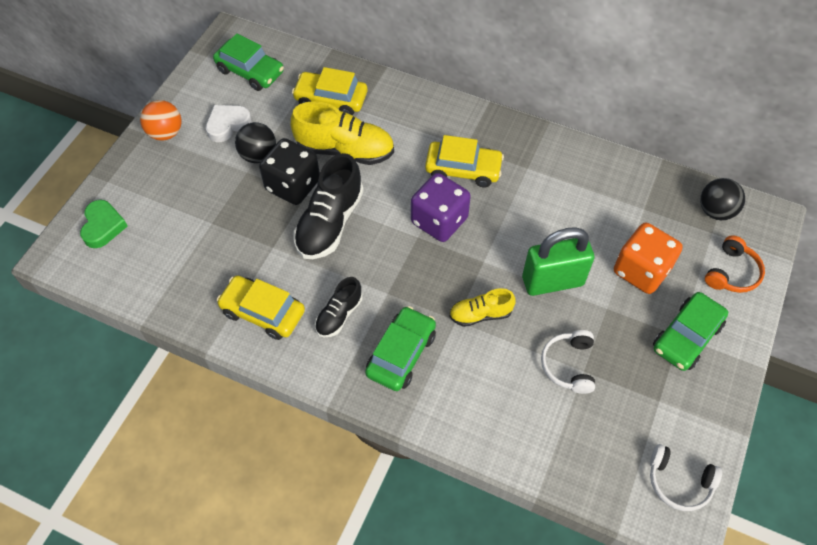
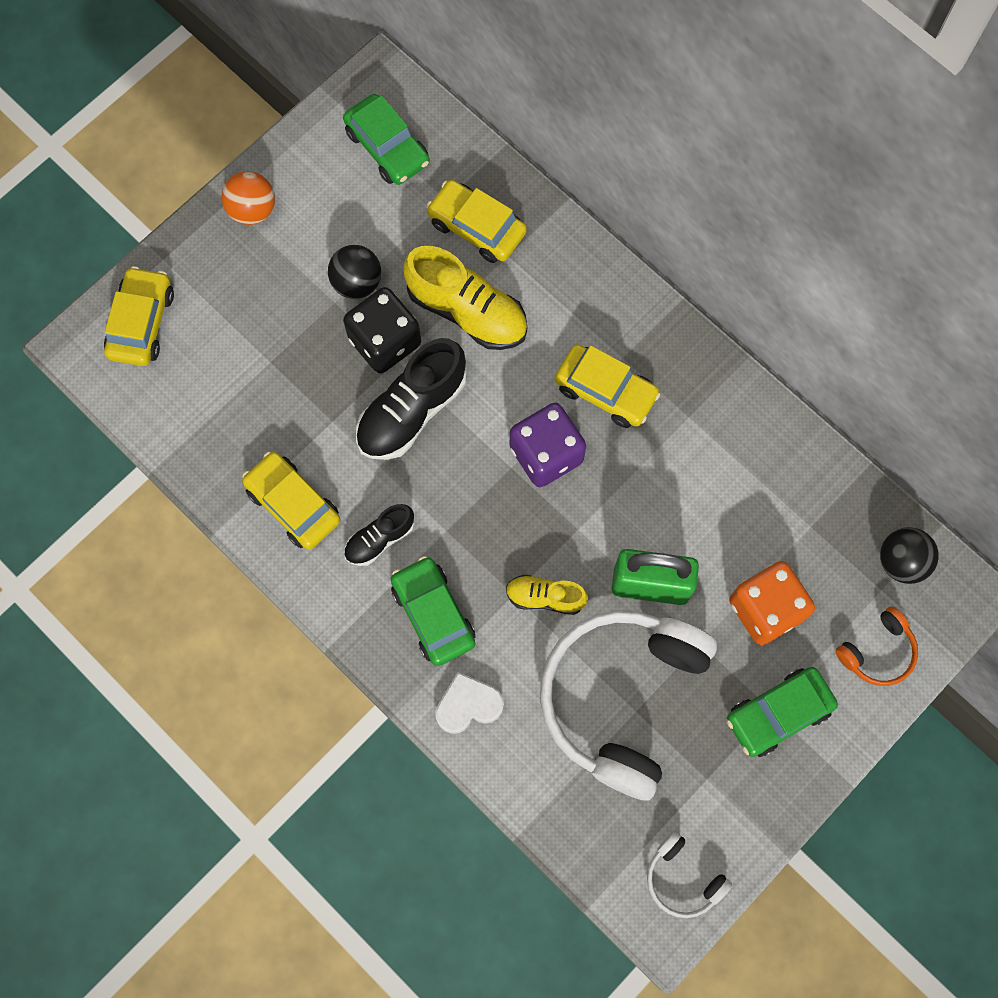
camera: 20 degrees right, 15 degrees up
green heart [80,200,128,248] -> yellow car [104,266,174,366]
white heart [206,105,252,142] -> white heart moved to [435,672,504,734]
green car [365,306,436,391] -> green car turned 75 degrees counterclockwise [391,556,475,666]
white headphones [541,330,595,394] -> white headphones [540,610,717,801], size x2.29

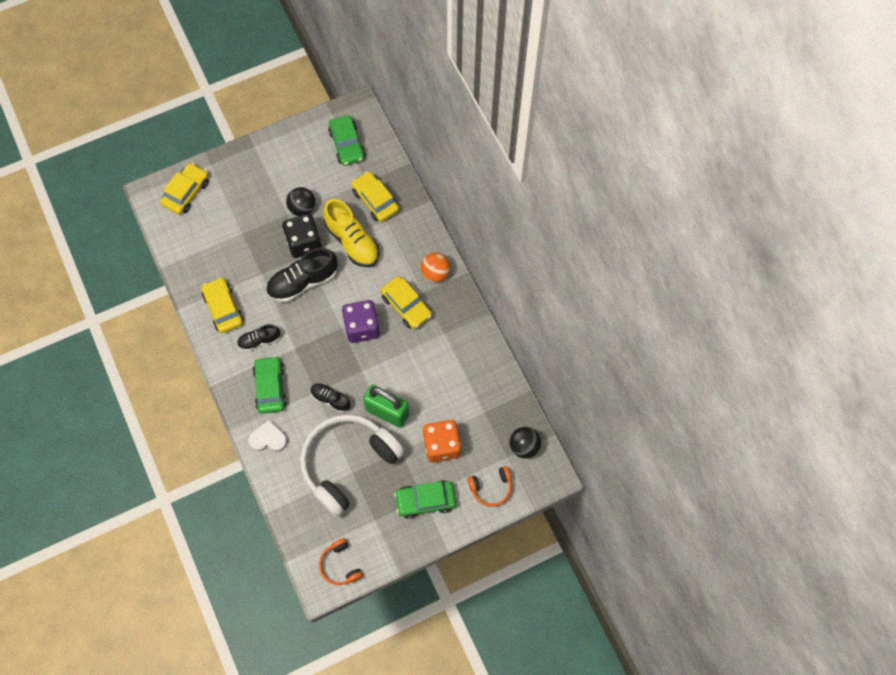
camera: 20 degrees right, 5 degrees down
orange ball [222,171,275,225] -> orange ball moved to [421,253,450,282]
yellow shoe [506,575,588,615] -> black shoe [311,383,350,413]
white headphones [647,831,732,918] -> orange headphones [319,538,363,585]

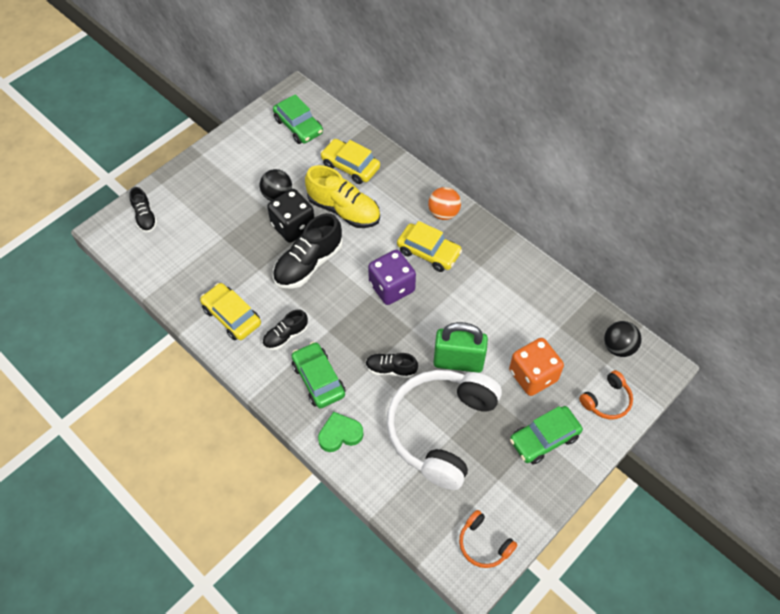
camera: 20 degrees left, 10 degrees down
yellow car [160,163,209,214] -> black shoe [129,187,157,233]
white heart [248,420,288,452] -> green heart [318,412,364,452]

